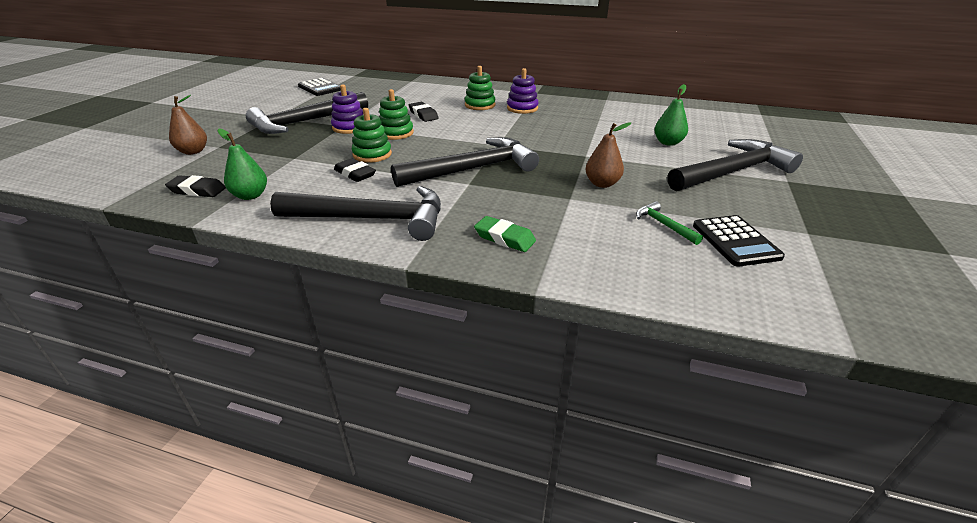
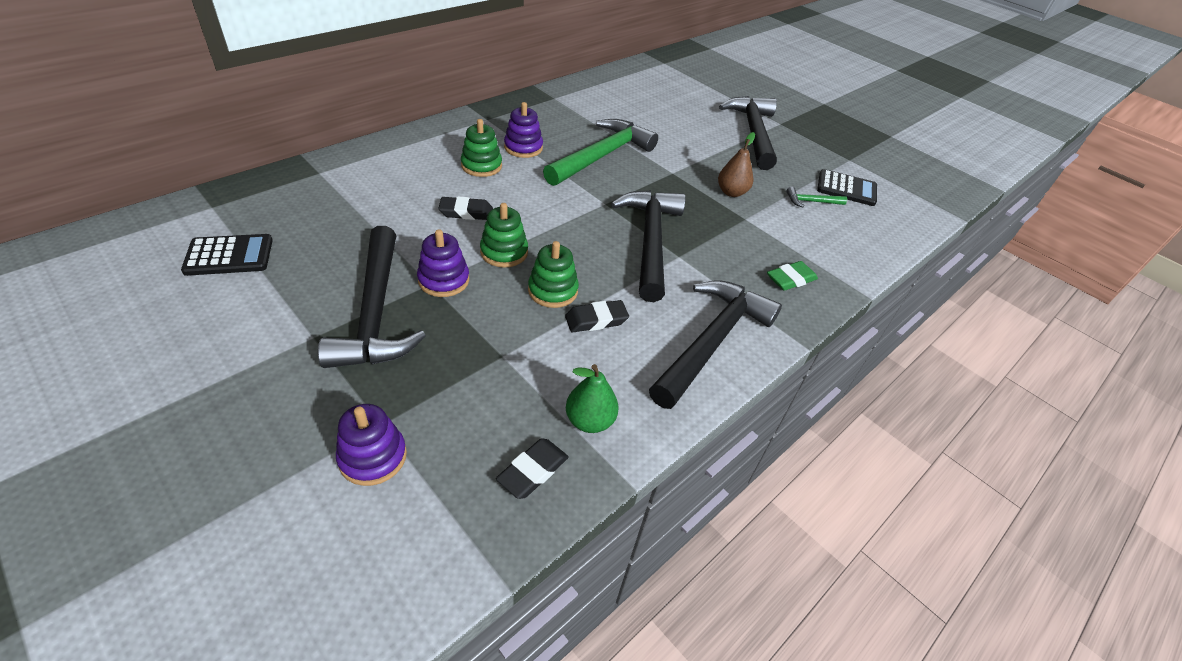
camera: 65 degrees left, 10 degrees up
brown pear [169,95,207,155] -> purple stacking toy [336,404,407,486]
green pear [655,84,688,146] -> none
none -> green hammer [543,119,658,186]

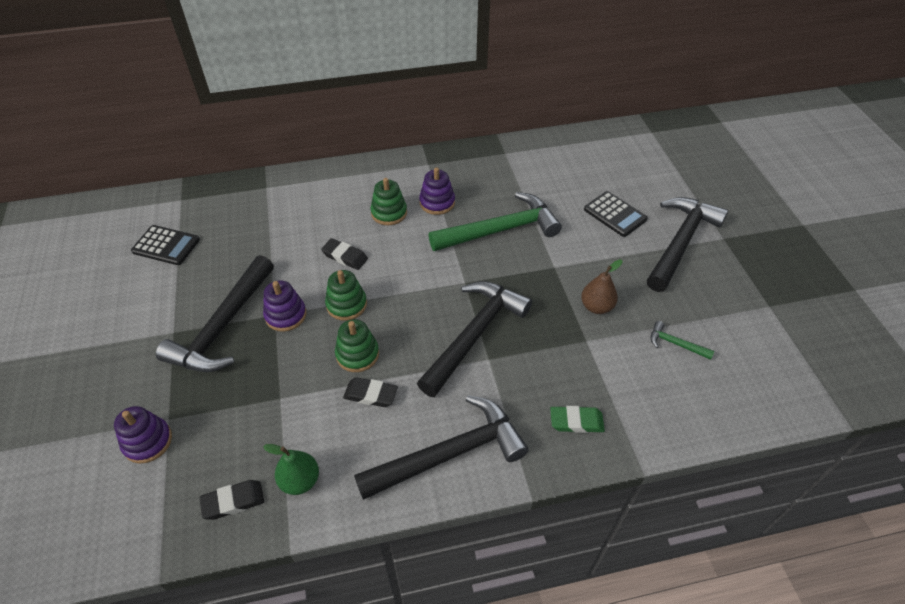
camera: 35 degrees right, 5 degrees up
black calculator [817,169,877,206] -> black calculator moved to [584,191,648,237]

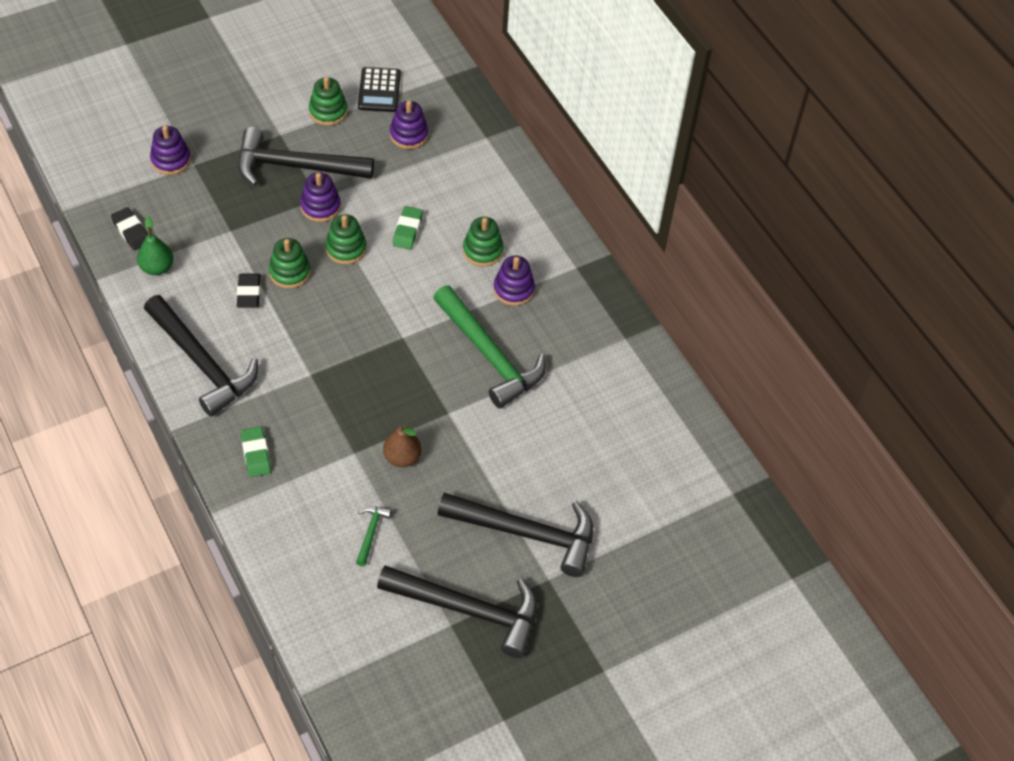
camera: 70 degrees right, 5 degrees up
black eraser [321,238,368,270] -> green eraser [393,206,423,250]
black hammer [417,281,532,397] -> black hammer moved to [377,566,537,658]
black calculator [584,191,648,237] -> none
none -> green stacking toy [309,77,347,125]
none -> purple stacking toy [390,101,428,149]

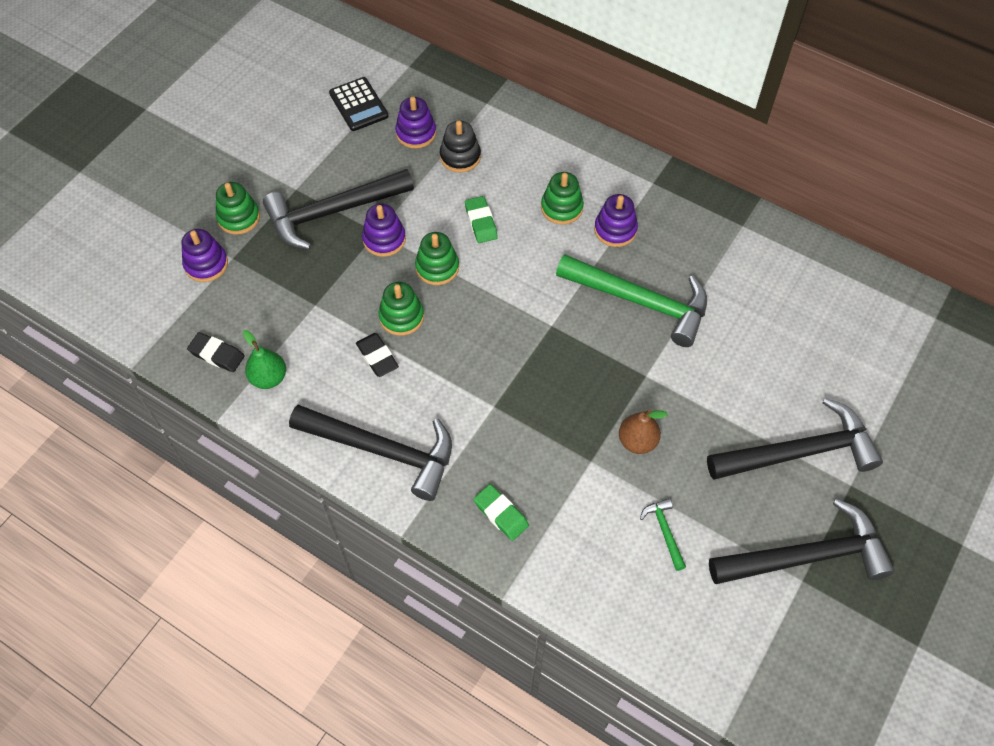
camera: 25 degrees left, 5 degrees up
green stacking toy [309,77,347,125] -> green stacking toy moved to [216,182,260,235]
none -> black stacking toy [440,121,481,173]

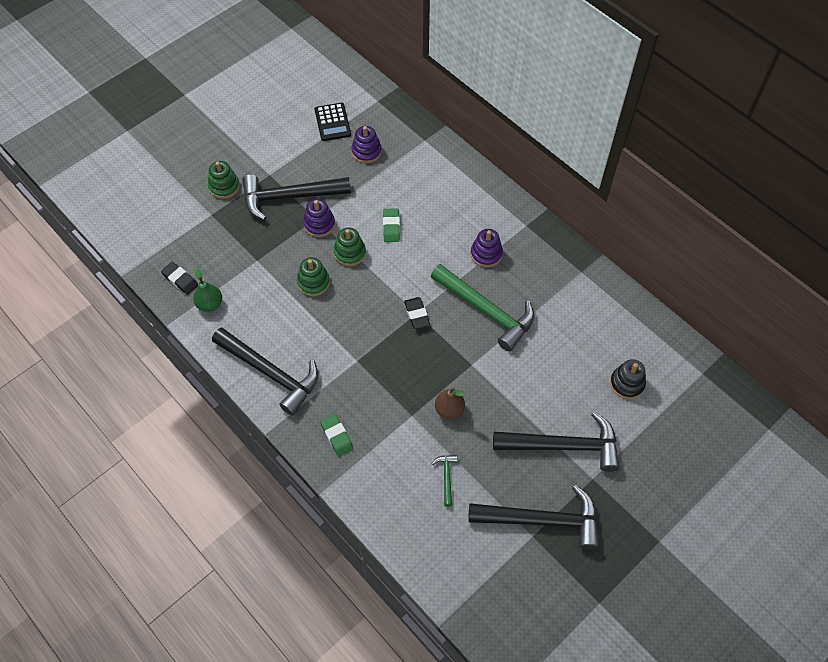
camera: 15 degrees right, 0 degrees up
purple stacking toy [182,229,228,282] -> none
black eraser [356,333,399,377] -> black eraser moved to [404,297,430,329]
black stacking toy [440,121,481,173] -> black stacking toy moved to [610,359,646,399]
green stacking toy [541,172,584,225] -> none

